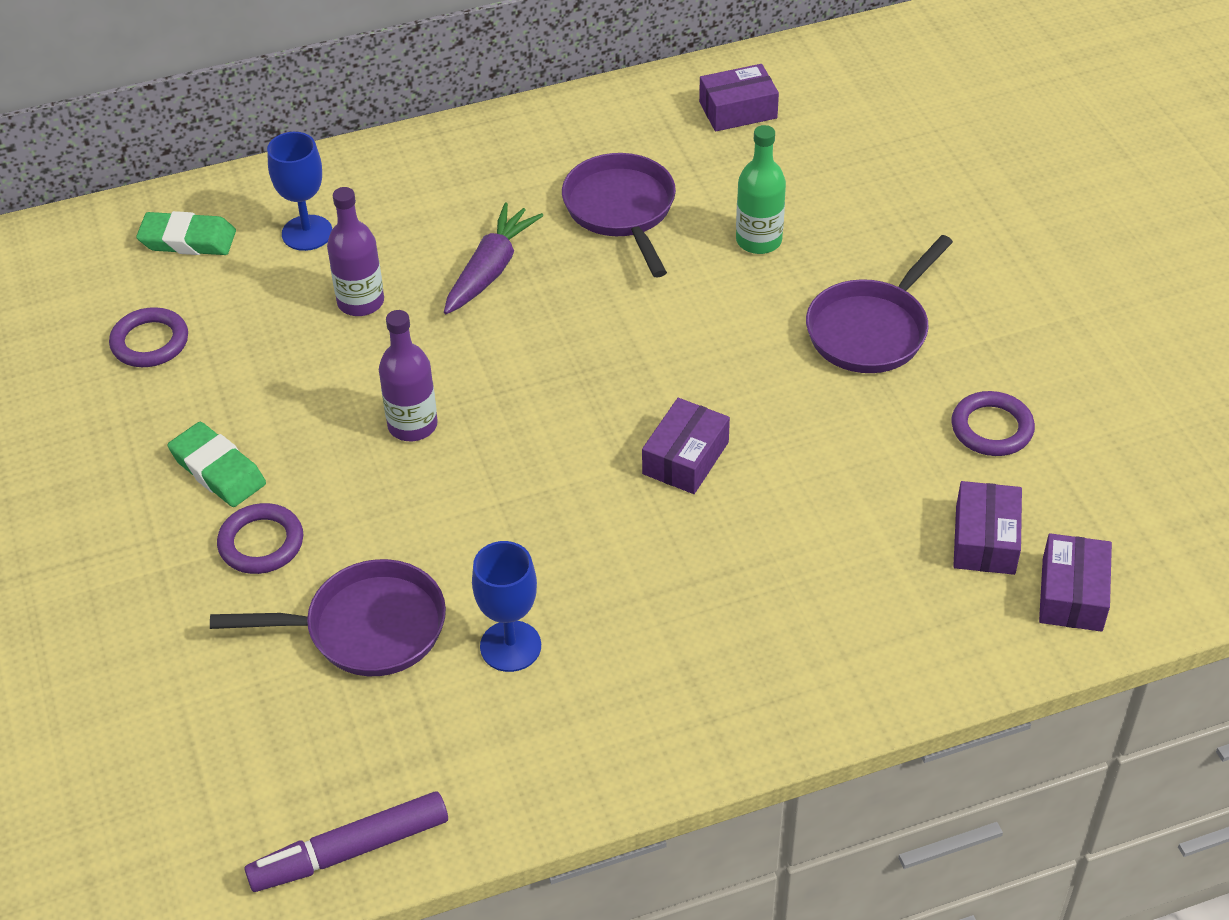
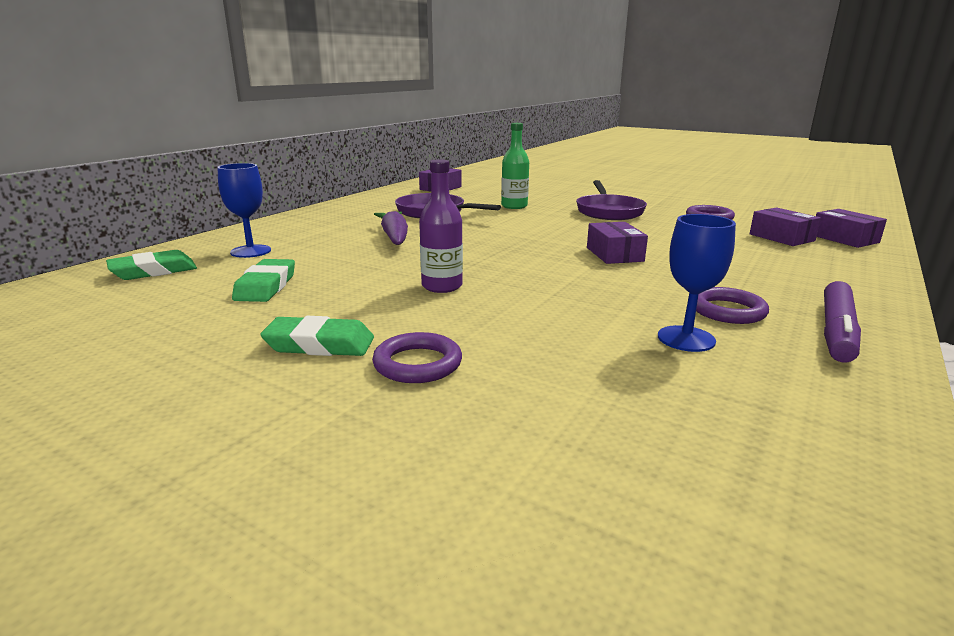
camera: 40 degrees left, 25 degrees down
purple ring [109,307,188,367] -> purple ring moved to [696,287,769,324]
purple pan [210,559,446,676] -> none
purple marker [244,792,448,892] -> purple marker moved to [824,281,861,363]
purple bottle [327,187,384,316] -> none
none -> green eraser [232,259,295,302]

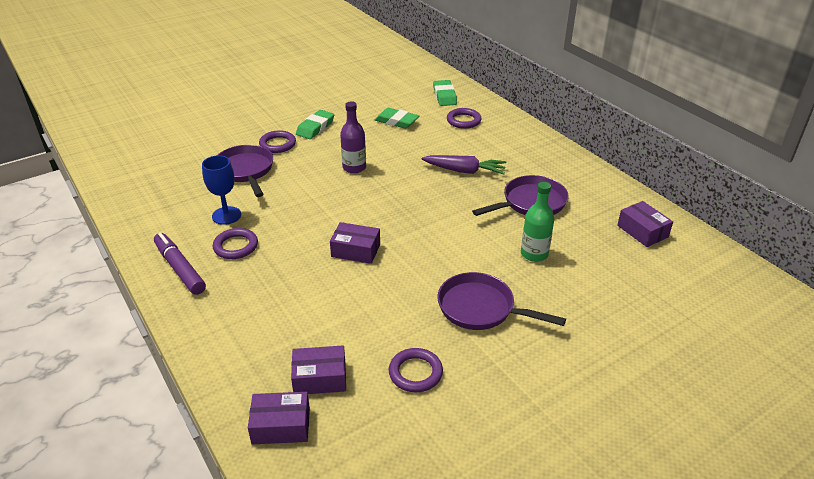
camera: 115 degrees right, 15 degrees up
blue goblet [217,163,271,258] -> purple ring [447,108,481,129]
none -> purple pan [218,145,273,197]

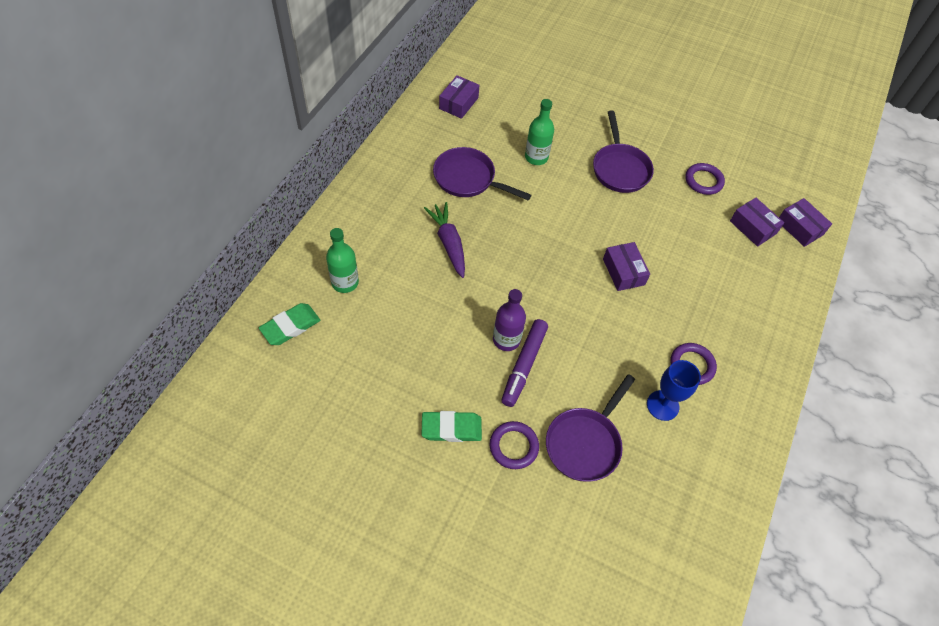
camera: 125 degrees left, 20 degrees up
purple marker [154,232,206,295] -> purple marker moved to [501,319,548,407]
green eraser [375,108,419,129] -> none
purple ring [447,108,481,129] -> green bottle [326,228,359,293]

